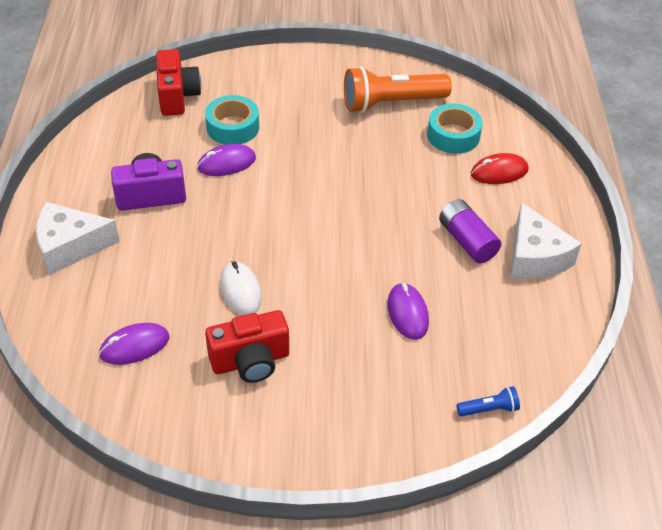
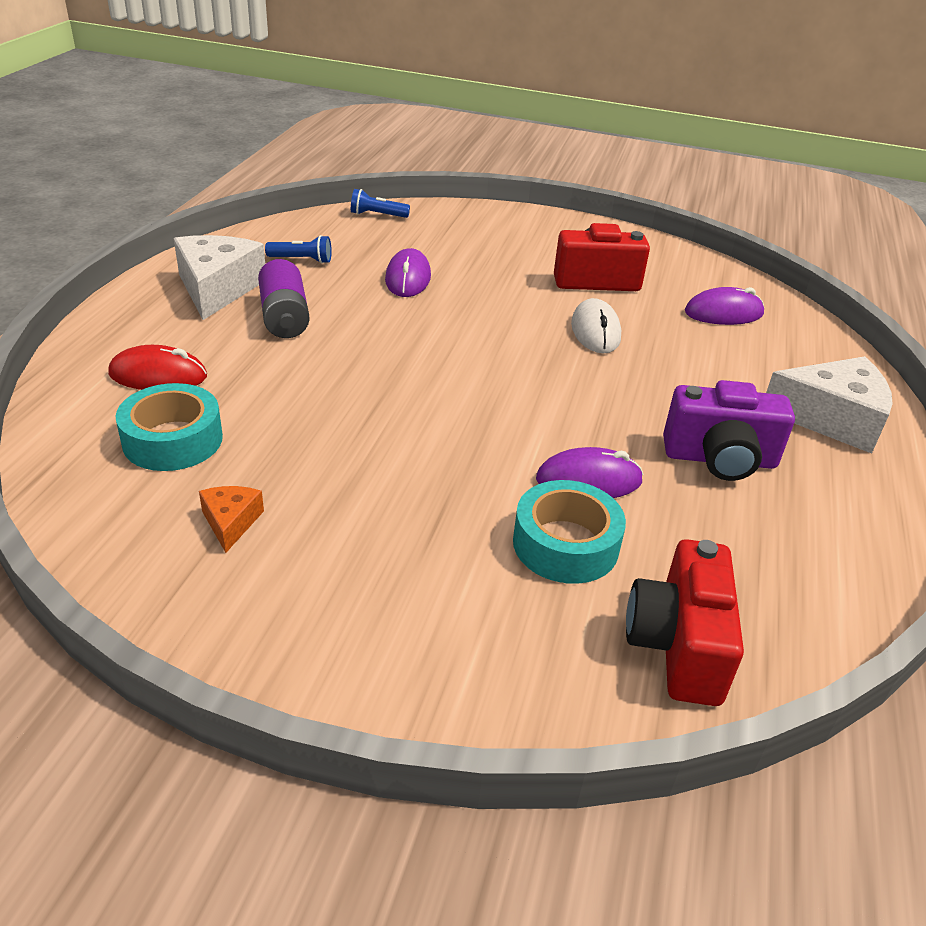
camera: 165 degrees left, 10 degrees down
orange flashlight [344,66,452,113] -> orange cheese [199,486,264,553]
none -> blue flashlight [265,235,332,263]

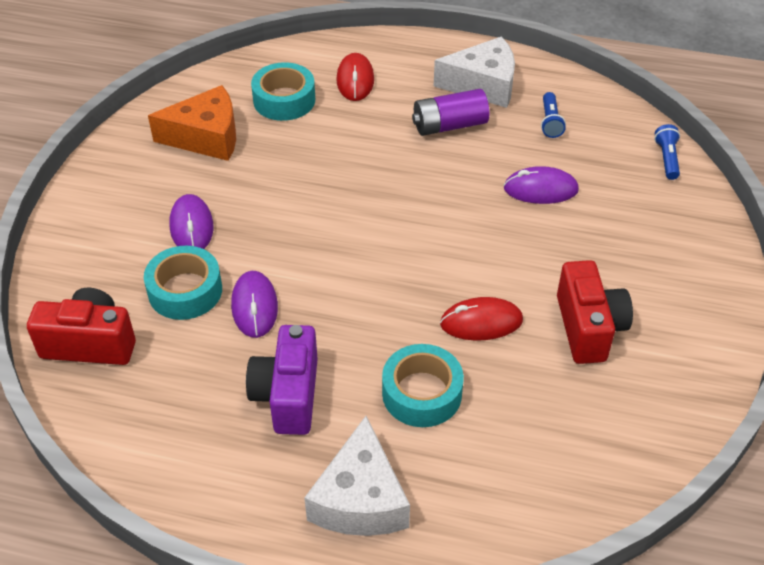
camera: 90 degrees right, 10 degrees up
orange cheese [199,486,264,553] -> orange cheese [148,85,236,161], size x2.04
white mouse [571,298,621,353] -> red mouse [440,297,523,341]
purple mouse [685,287,764,325] -> purple mouse moved to [169,194,213,249]
none -> turquoise tape [382,344,464,427]

